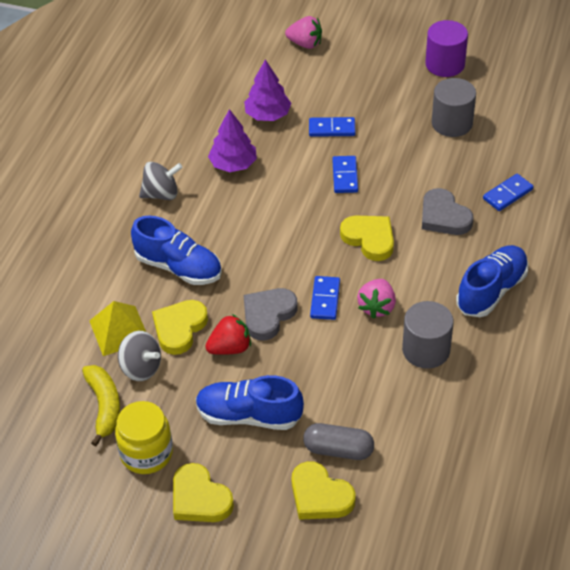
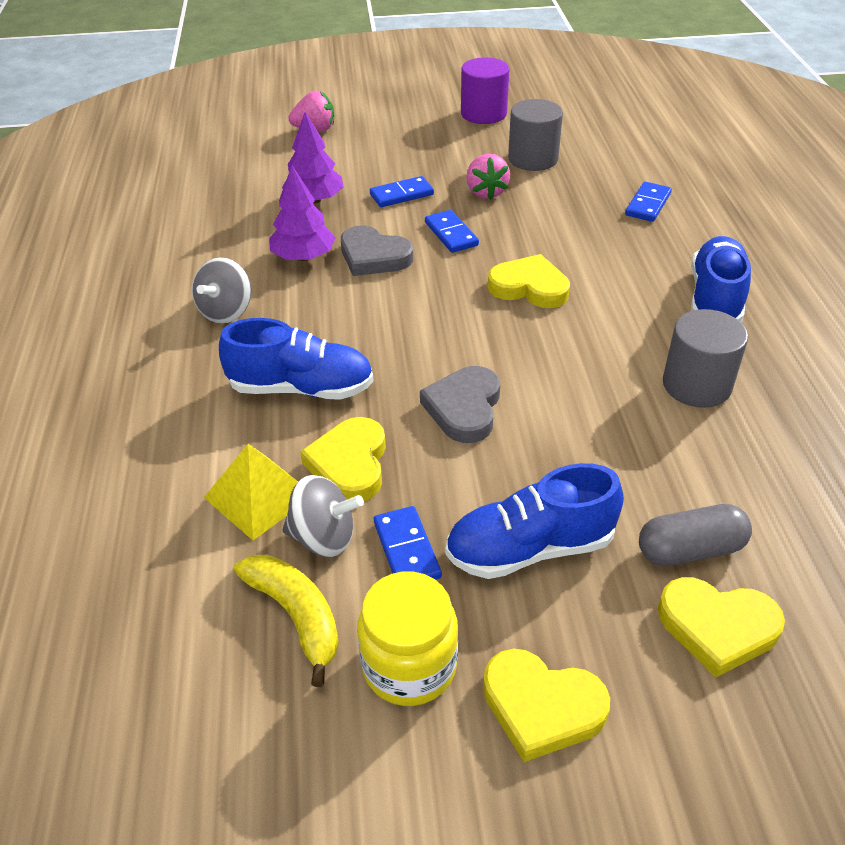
camera: 25 degrees left, 5 degrees down
grey spinning top [139,162,183,200] -> grey spinning top turned 150 degrees clockwise [192,257,251,324]
red strawberry [205,314,251,355] -> none
blue domino [310,276,340,320] -> blue domino moved to [374,506,442,580]
pink strawberry [357,279,396,319] -> pink strawberry moved to [466,154,510,200]
grey heart [422,188,474,235] -> grey heart moved to [341,225,413,276]

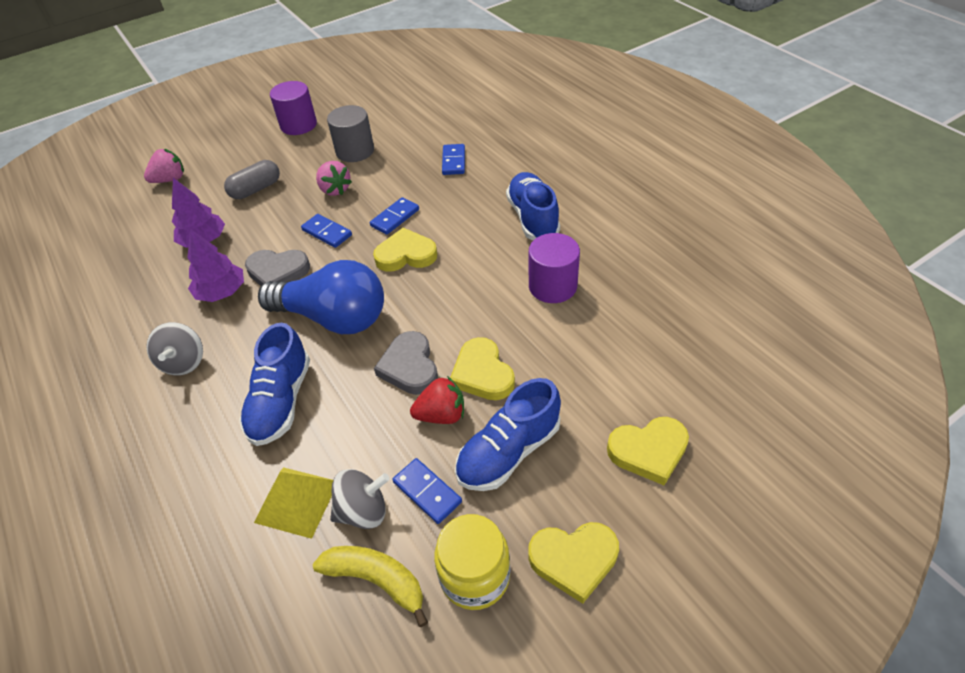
camera: 25 degrees left, 5 degrees up
blue shoe [219,318,374,400] -> blue shoe turned 120 degrees clockwise [239,323,310,446]
yellow heart [300,417,386,501] -> yellow heart moved to [450,337,515,400]
blue domino [370,176,434,207] -> blue domino moved to [370,197,419,235]
grey capsule [639,504,752,566] -> grey capsule moved to [224,160,280,199]
grey cylinder [663,309,748,408] -> purple cylinder [529,233,580,303]
none -> blue light bulb [258,260,384,334]
none -> red strawberry [410,376,464,424]

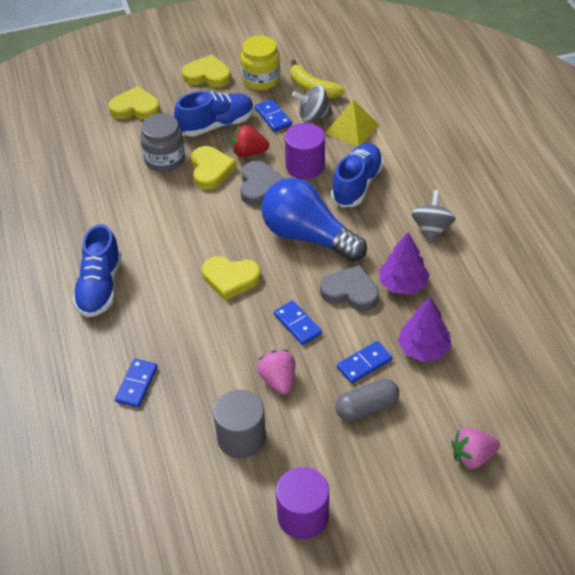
camera: 165 degrees left, 0 degrees up
blue domino [370,197,419,235] -> blue domino moved to [337,341,392,384]
purple cylinder [529,233,580,303] -> purple cylinder moved to [285,123,325,179]
none -> grey jar [140,113,185,172]

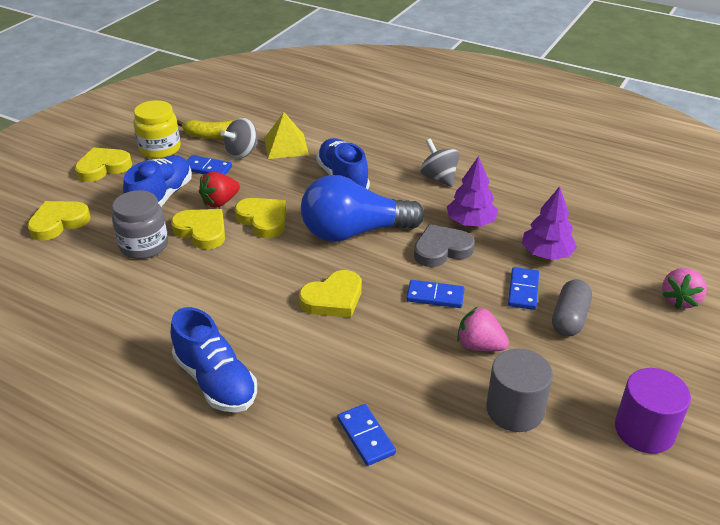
camera: 45 degrees left, 10 degrees down
grey heart [240,161,285,206] -> yellow heart [235,198,286,238]
purple cylinder [285,123,325,179] -> none

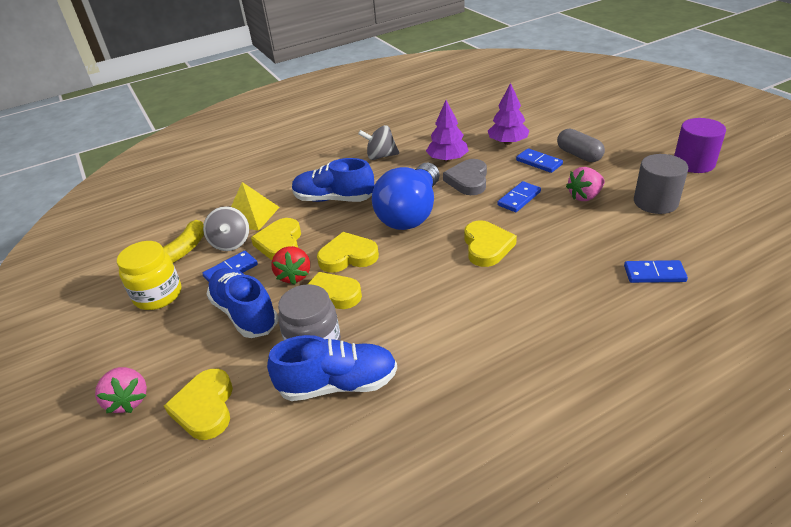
camera: 55 degrees left, 0 degrees up
yellow heart [75,147,132,182] -> yellow heart moved to [251,218,301,260]
blue shoe [171,307,257,412] -> blue shoe moved to [267,335,397,401]
pink strawberry [662,268,707,309] -> pink strawberry moved to [95,367,147,413]

